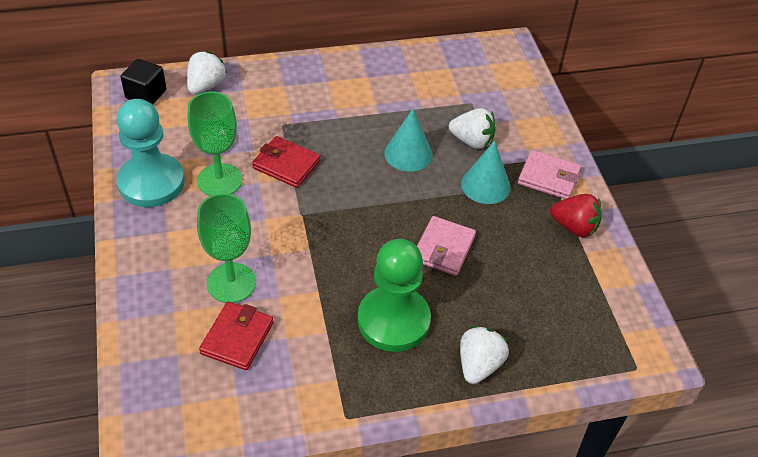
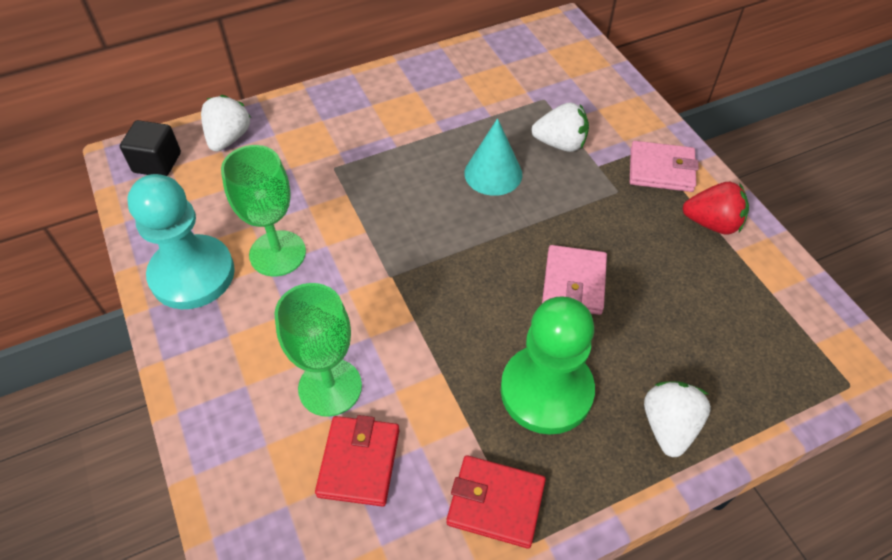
camera: 10 degrees left, 5 degrees up
red wallet [252,136,320,188] -> red wallet moved to [447,455,546,549]
turquoise cone [461,141,511,204] -> none

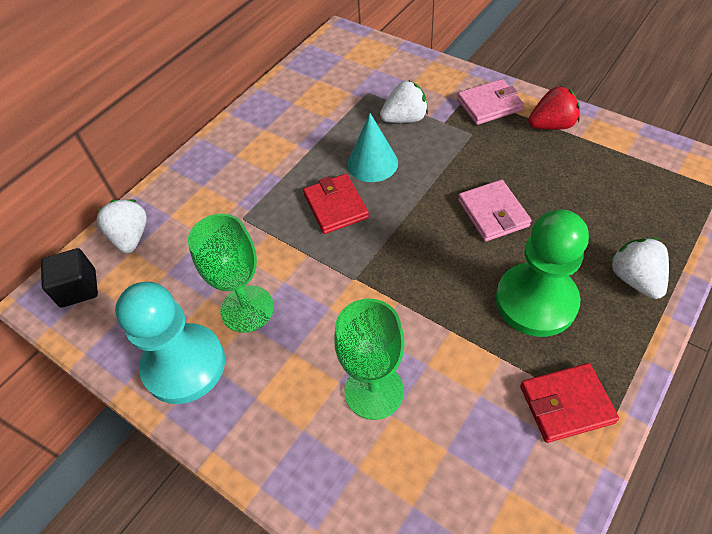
camera: 25 degrees left, 0 degrees up
red wallet [315,415,399,507] -> red wallet moved to [303,174,369,234]

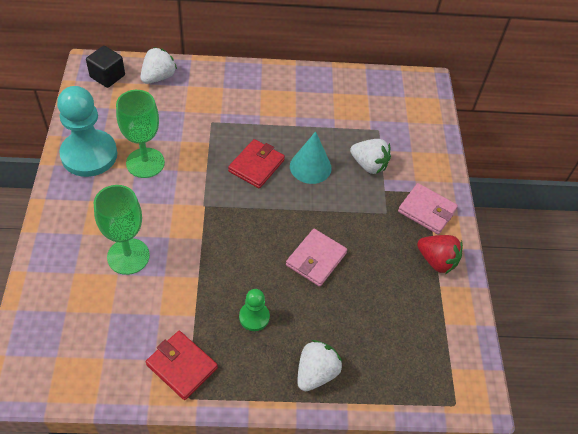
camera: 45 degrees right, 0 degrees up
green pawn [496,209,589,337] -> green pawn [239,289,270,331], size x0.48

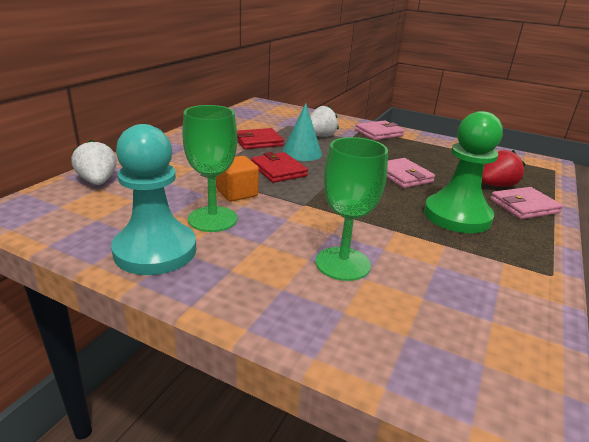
camera: 60 degrees left, 25 degrees down
black cube [86,46,125,88] -> none
red wallet [146,331,218,400] -> red wallet moved to [237,128,284,149]
green pawn [239,289,270,331] -> green pawn [424,111,503,233], size x2.08
white strawberry [297,340,342,391] -> pink wallet [490,187,563,219]
red strawberry [417,235,463,274] -> red strawberry moved to [482,150,525,187]
none -> orange cube [216,156,259,202]

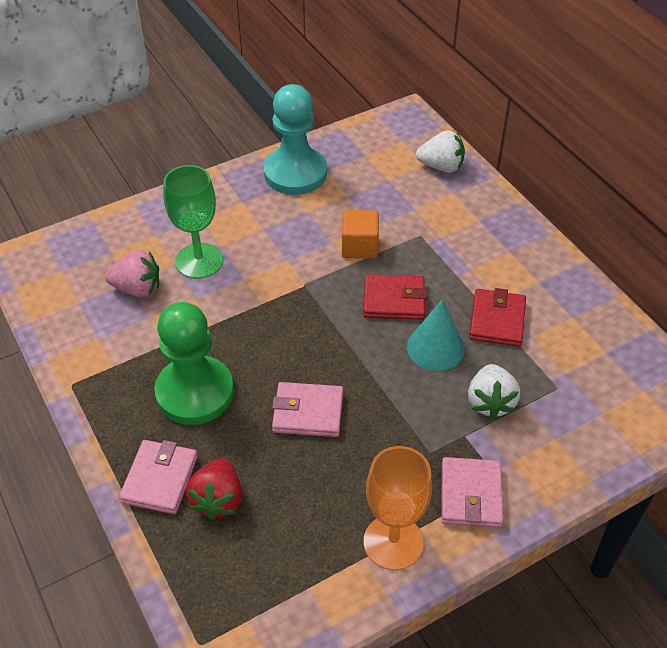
camera: 125 degrees right, 20 degrees up
green goblet [182,105,237,232] -> none
none -> pink strawberry [105,251,159,297]
none -> orange goblet [364,446,432,570]

